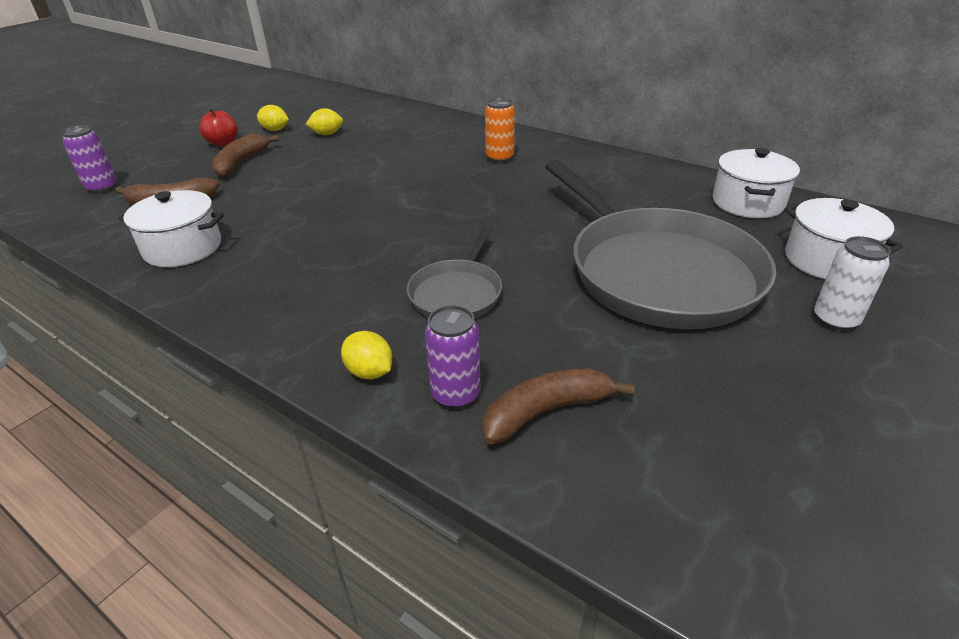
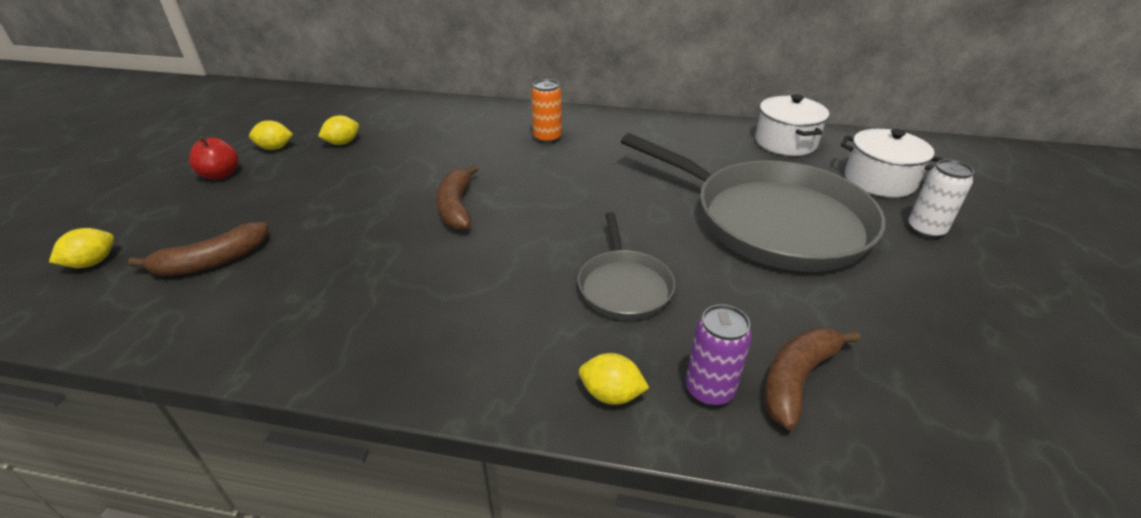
camera: 25 degrees left, 0 degrees up
purple can [61,125,116,193] -> yellow lemon [49,228,114,268]
white pot [118,190,224,267] -> none
brown banana [212,134,279,177] -> brown banana moved to [437,165,478,231]

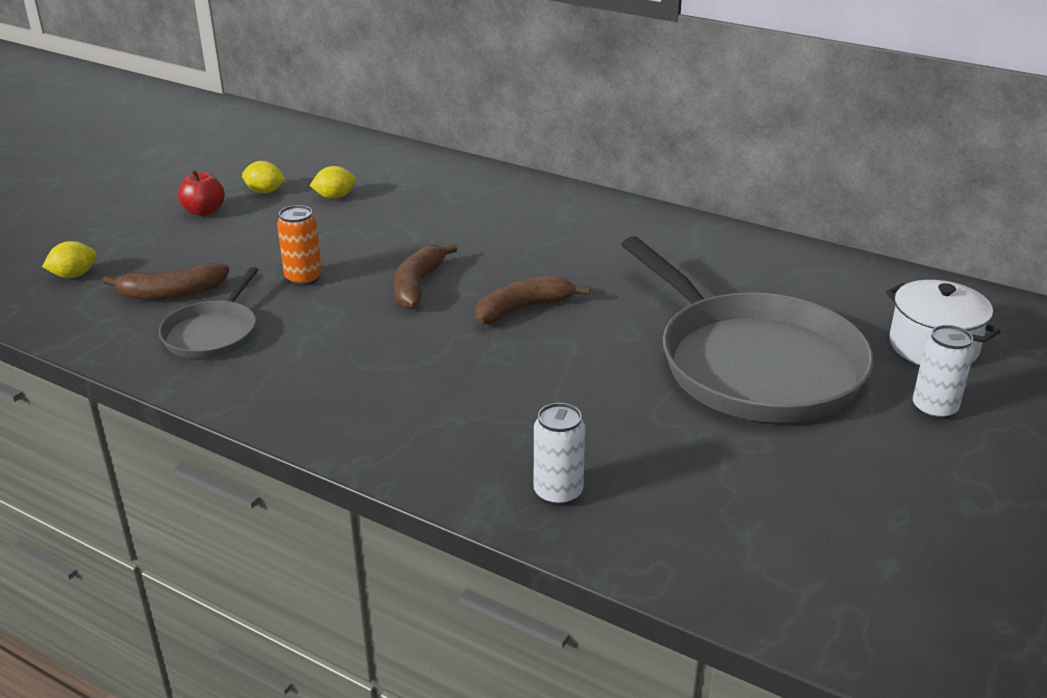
camera: 20 degrees right, 5 degrees down
orange can [531,79,562,144] -> orange can moved to [277,205,322,286]
grey pan [578,212,675,320] -> grey pan moved to [159,267,258,359]
yellow lemon [579,353,649,405] -> none
purple can [686,304,752,407] -> white can [534,403,585,506]
white pot [755,94,829,156] -> none
brown banana [764,328,860,430] -> brown banana moved to [475,276,590,324]

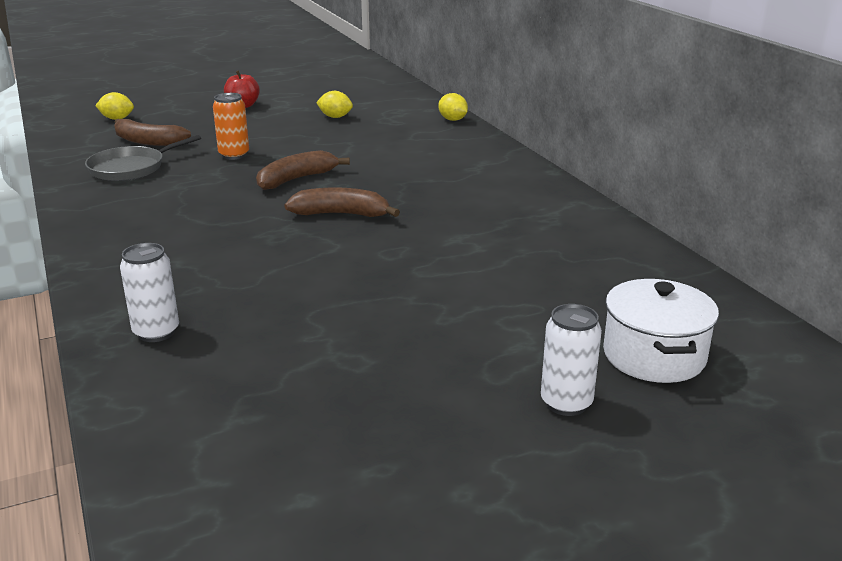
camera: 35 degrees right, 5 degrees down
yellow lemon [242,161,286,193] -> yellow lemon moved to [438,93,468,121]
grey pan [621,236,874,423] -> none

